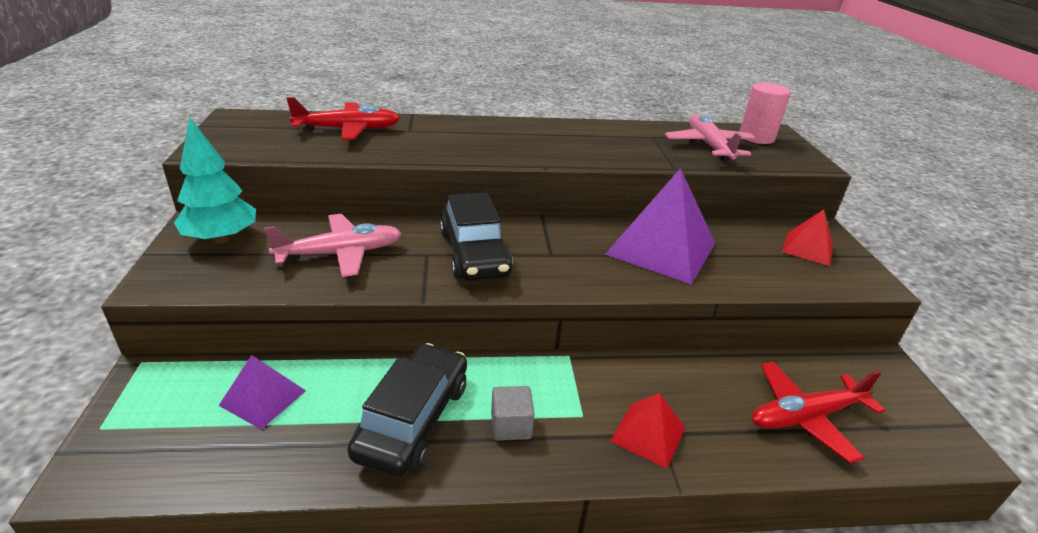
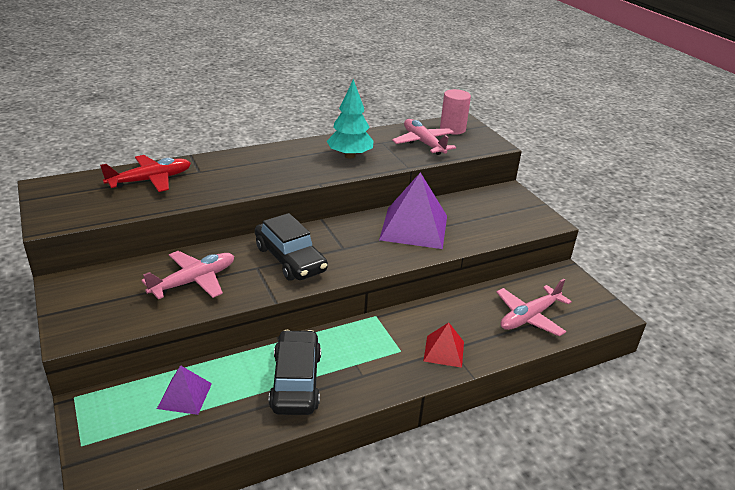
camera: 20 degrees left, 0 degrees up
turquoise tree [174,118,256,243] -> turquoise tree moved to [327,79,373,159]
grey cube [491,386,535,441] -> none
red plane [752,362,885,463] -> pink plane [496,279,572,337]
red pyramid [782,209,833,266] -> none

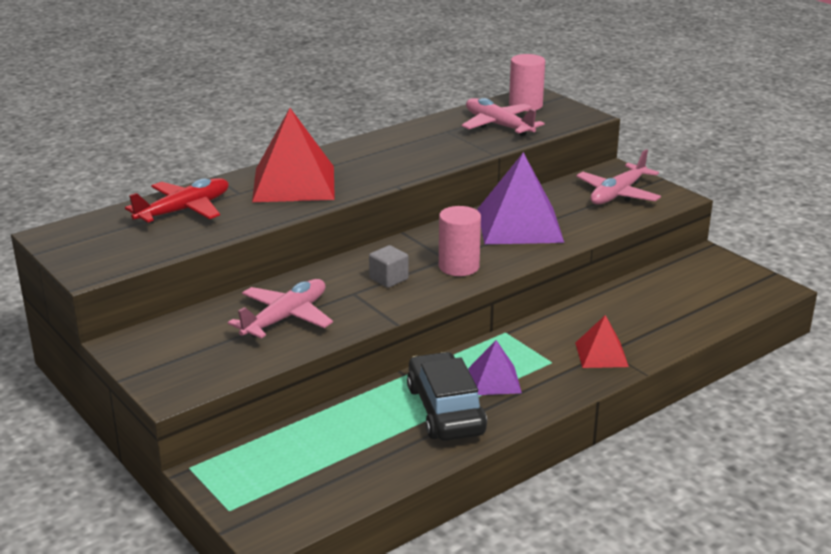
camera: 10 degrees left, 5 degrees down
purple pyramid [157,365,212,415] -> purple pyramid moved to [468,340,522,395]
black car [255,213,328,281] -> grey cube [369,245,409,288]
turquoise tree [327,79,373,159] -> none
pink plane [496,279,572,337] -> pink plane moved to [576,149,661,205]
none -> red pyramid [252,108,335,202]
none -> pink cylinder [439,206,481,276]

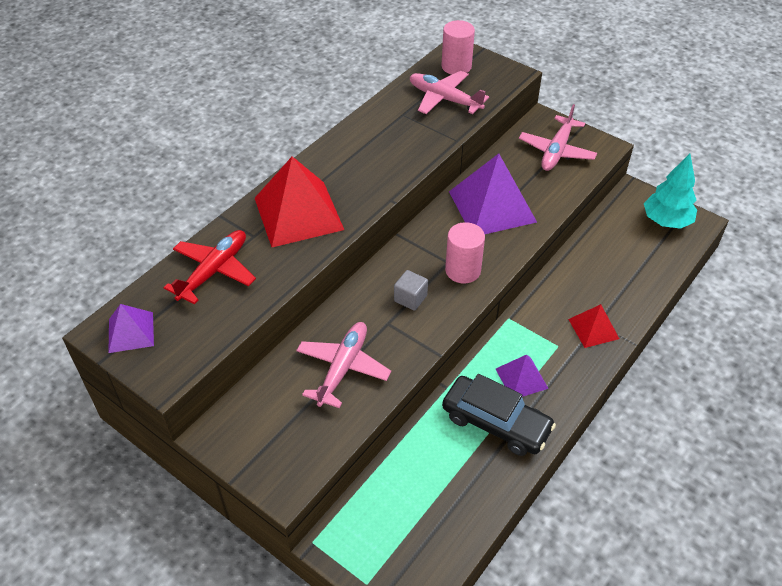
camera: 15 degrees left, 20 degrees up
black car [407,352,487,441] -> black car turned 150 degrees clockwise [442,374,556,456]
none -> purple pyramid [108,304,154,353]
none -> turquoise tree [644,153,697,229]

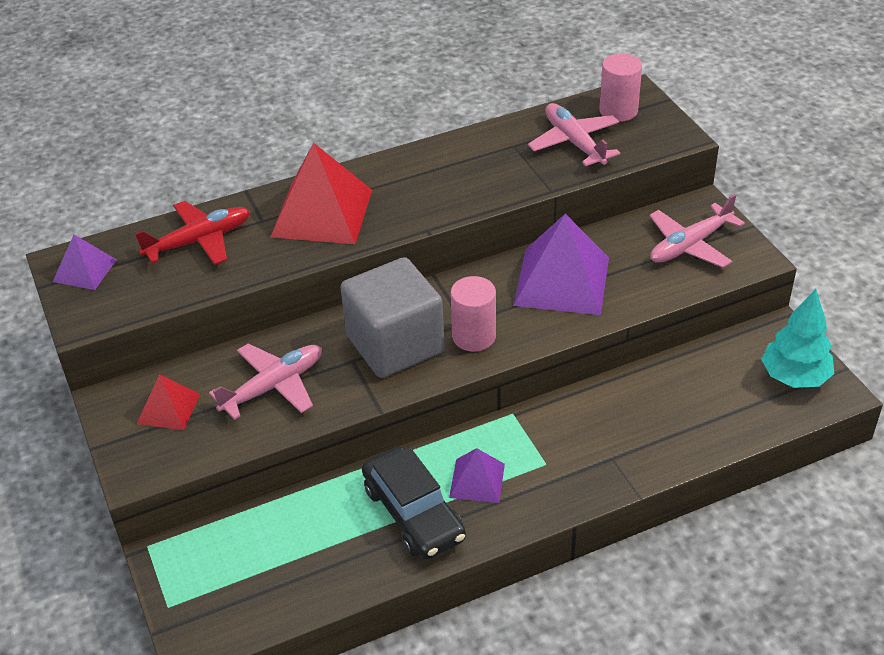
camera: 30 degrees right, 5 degrees down
grey cube [394,270,428,311] -> grey cube [341,257,445,378], size x2.47
red pyramid [568,304,619,348] -> red pyramid moved to [137,374,200,430]

